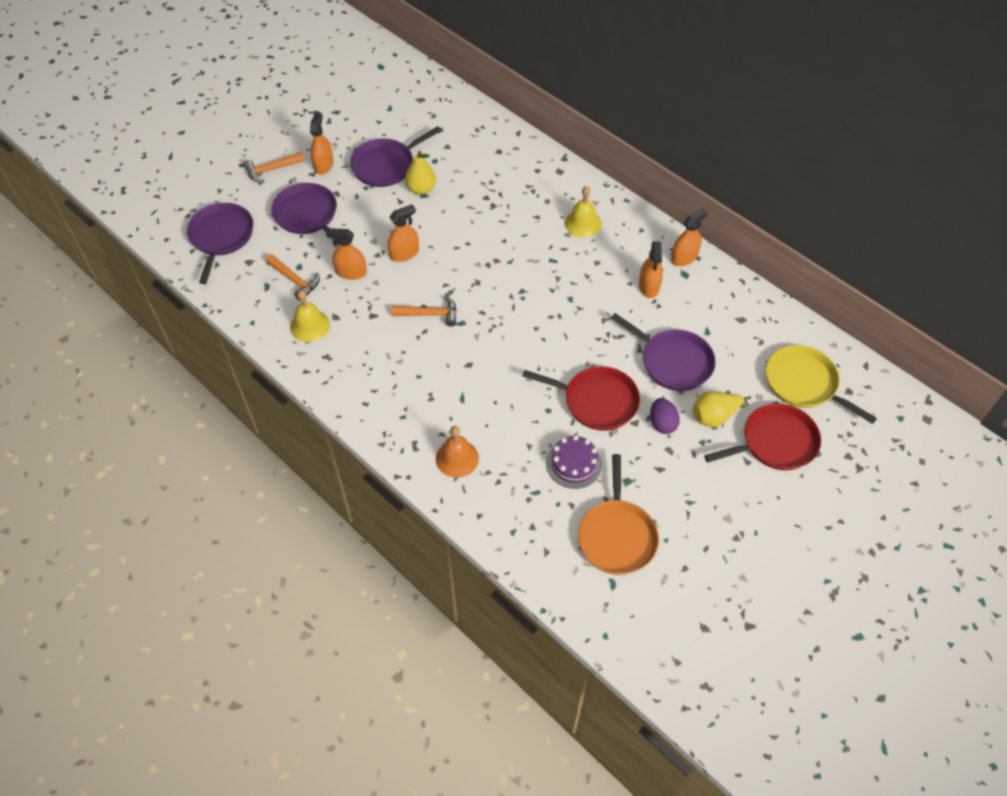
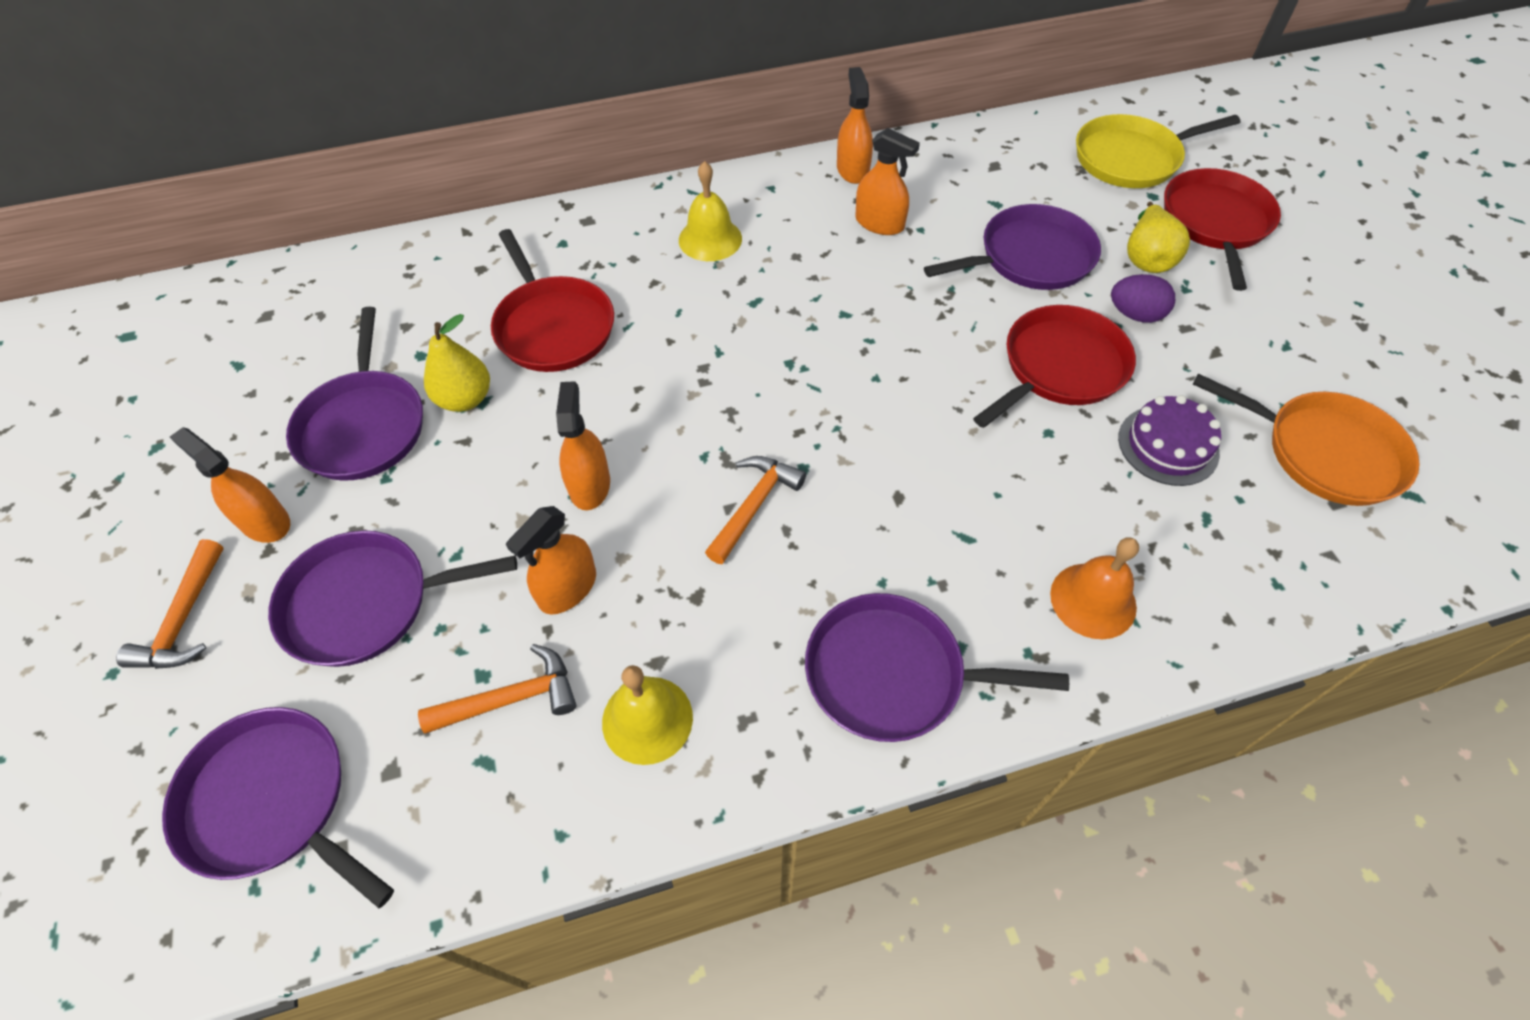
camera: 60 degrees left, 0 degrees up
none -> red pan [491,229,614,372]
none -> purple pan [805,593,1069,742]

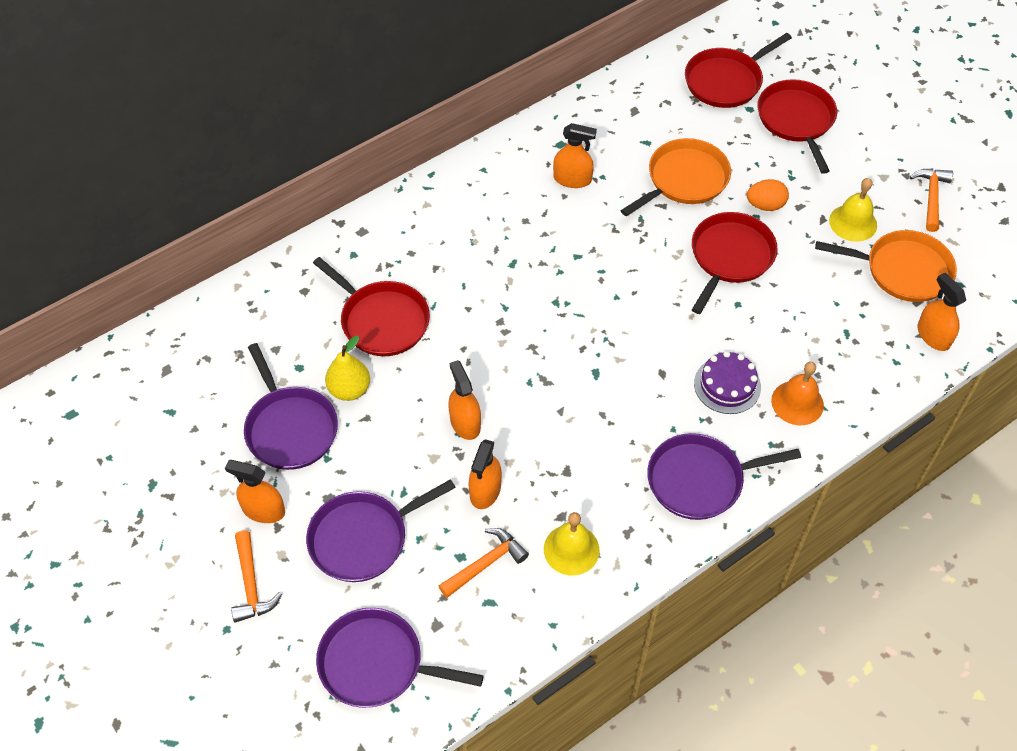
camera: 20 degrees left, 0 degrees up
yellow bell [679,161,742,261] -> yellow bell moved to [829,178,877,242]
orange hammer [705,456,806,564] -> orange hammer moved to [910,169,953,232]
orange spray bottle [837,67,873,184] -> orange spray bottle moved to [917,273,966,351]
purple pan [924,204,1101,290] -> orange pan [620,138,731,216]
yellow pan [1076,114,1240,188] -> red pan [685,33,792,108]
purple egg [1111,274,1175,323] -> orange egg [747,179,789,211]
purple cake [1118,395,1221,486] -> purple cake moved to [694,351,761,414]
yellow pear [1127,201,1190,273] -> none

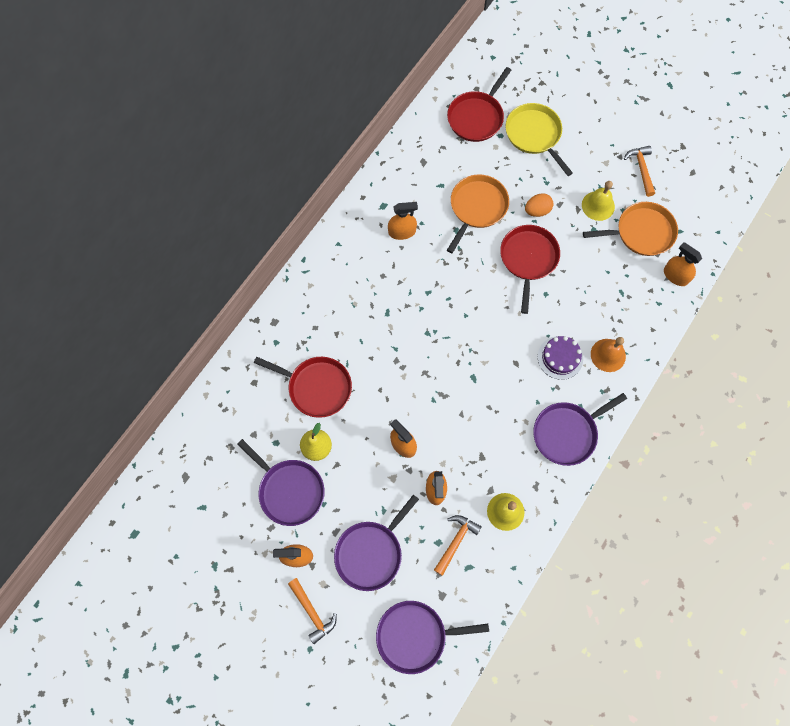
camera: 20 degrees left, 15 degrees up
red pan [757,79,837,174] -> yellow pan [505,103,573,176]

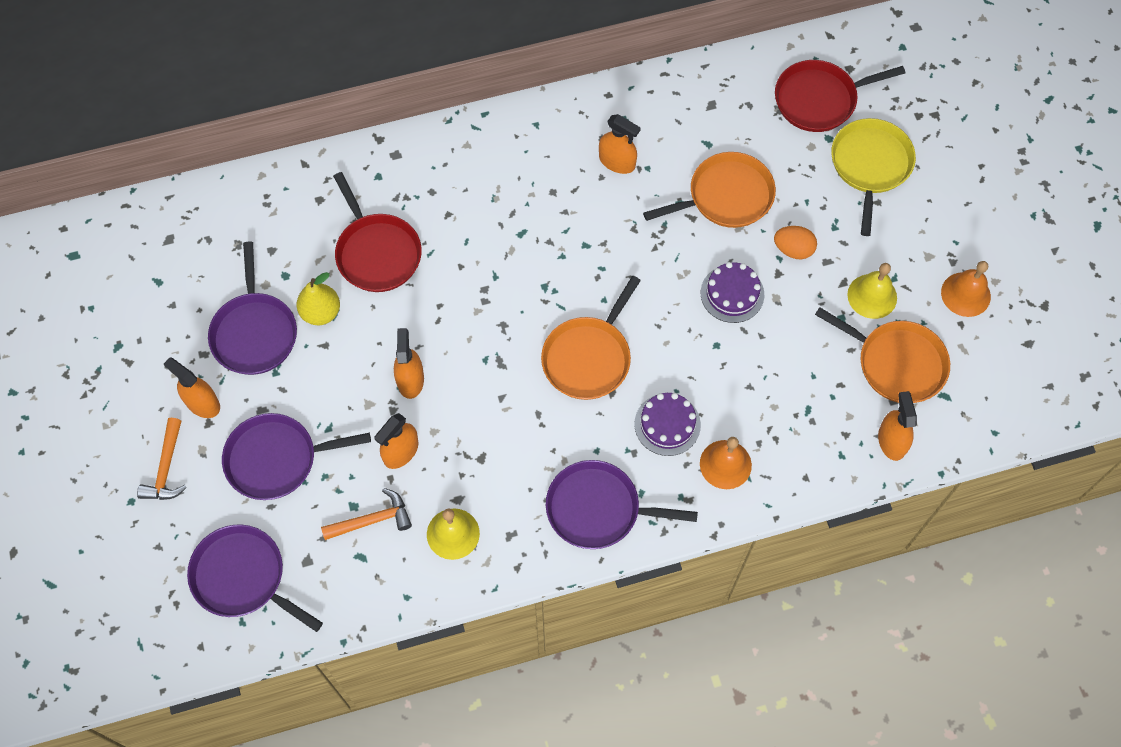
camera: 40 degrees right, 5 degrees down
red pan [500,225,560,314] -> purple cake [701,262,764,323]
orange hammer [624,146,655,197] -> orange bell [941,261,991,317]
none -> orange pan [541,276,641,400]

